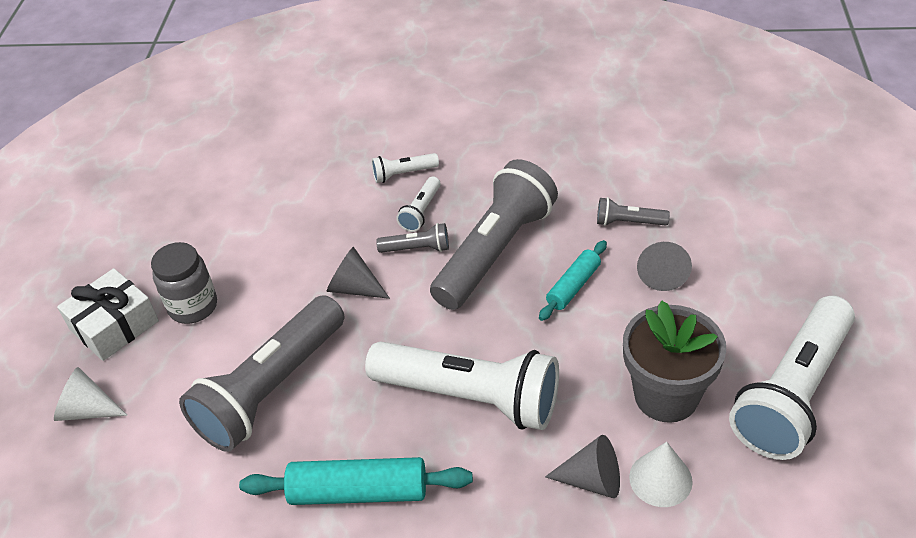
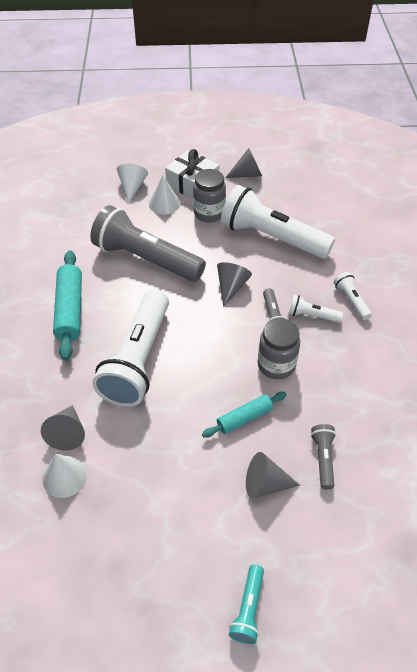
camera: 80 degrees right, 5 degrees up
grey flashlight [430,159,558,310] -> grey jar [258,319,300,379]
turquoise rolling pin [539,240,607,321] -> turquoise rolling pin turned 60 degrees counterclockwise [202,392,287,438]
grey flower pot [623,300,726,423] -> none
white flashlight [729,296,855,460] -> white flashlight moved to [221,185,335,259]
none -> white cone [149,175,181,214]
none -> grey cone [225,148,262,178]
none -> turquoise flashlight [229,565,264,644]

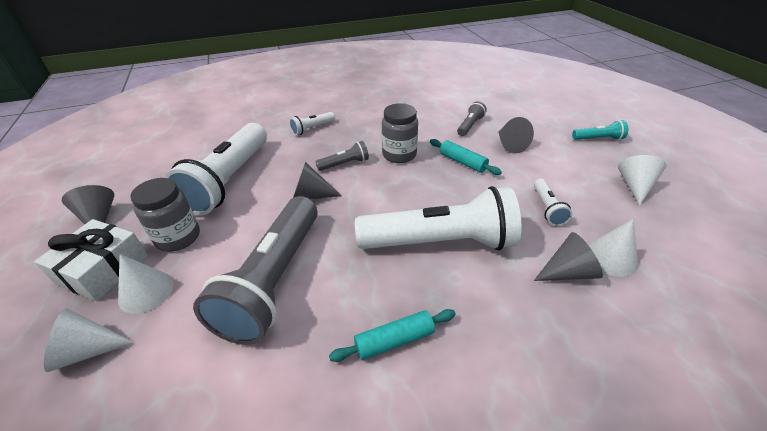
camera: 105 degrees left, 10 degrees down
turquoise rolling pin [53,250,82,361] -> turquoise rolling pin [329,309,456,362], size x0.61
white flashlight [288,295,343,323] -> white flashlight moved to [534,179,573,226]
grey flashlight [311,424,336,489] -> grey flashlight turned 135 degrees clockwise [457,101,487,136]
none -> white cone [618,155,666,206]

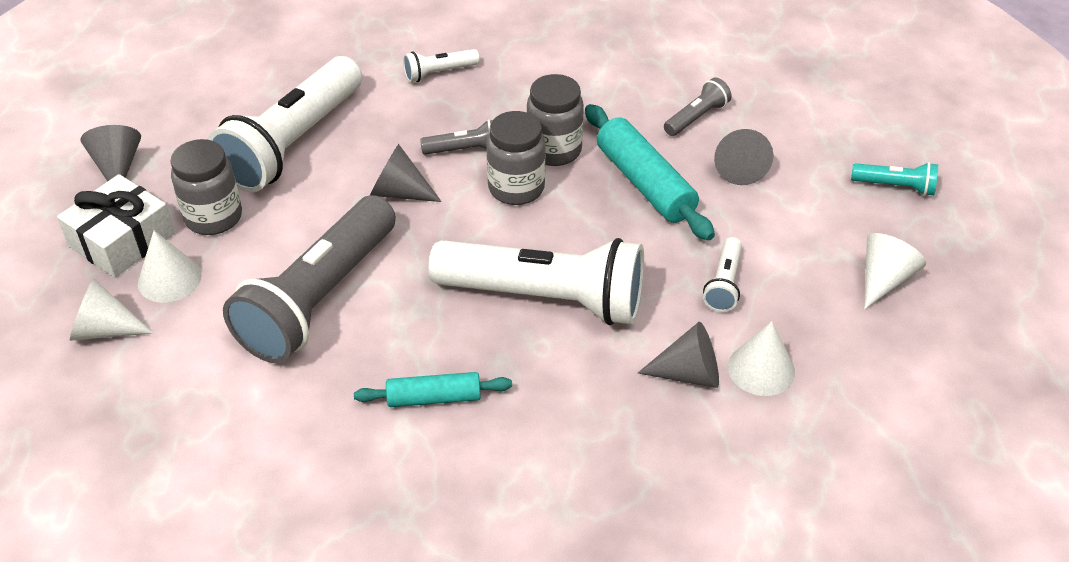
camera: 15 degrees right, 5 degrees up
turquoise rolling pin [430,139,502,175] -> turquoise rolling pin [585,104,715,241], size x1.64
none -> grey jar [486,111,546,205]

